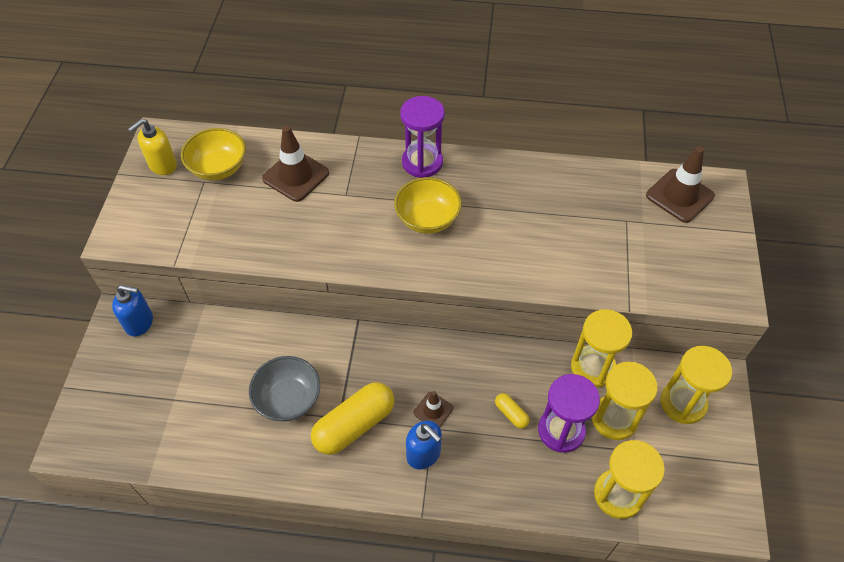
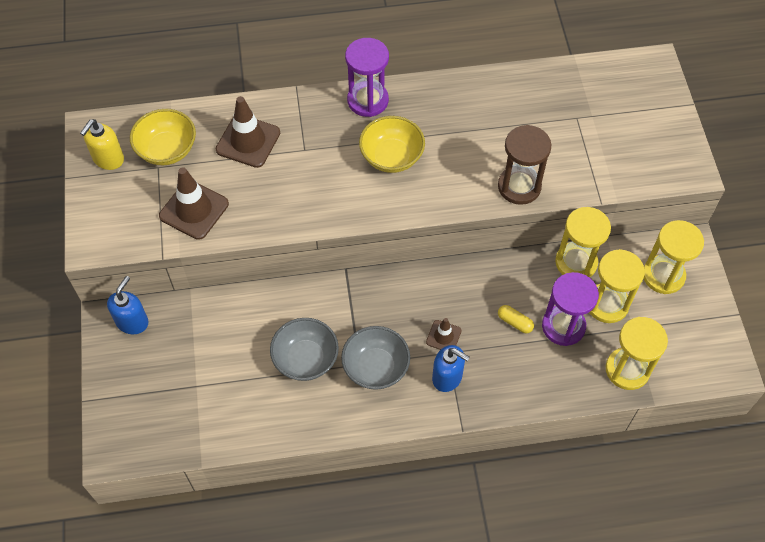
camera: 15 degrees left, 5 degrees up
blue soap dispenser [112,285,153,336] -> blue soap dispenser turned 60 degrees counterclockwise [107,276,149,334]
yellow capsule [311,382,395,455] -> grey bowl [341,326,410,390]
brown traffic cone [646,146,715,223] -> brown traffic cone moved to [159,167,229,240]
none -> brown hourglass [498,125,551,205]

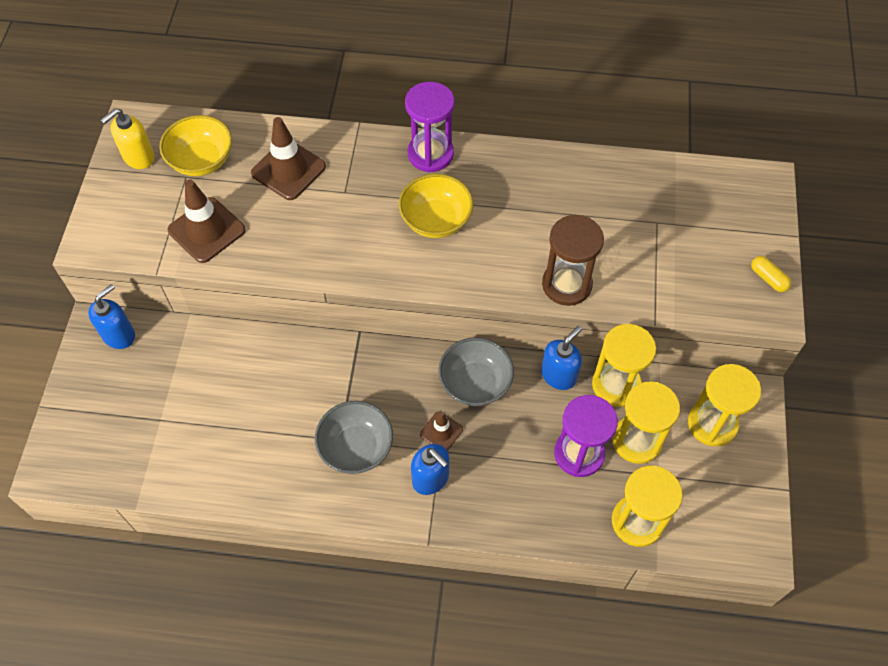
camera: 15 degrees right, 0 degrees up
grey bowl [270,318,339,381] -> grey bowl moved to [438,337,514,406]
yellow capsule [498,305,534,333] -> yellow capsule moved to [751,256,791,292]
none -> blue soap dispenser [541,326,582,390]

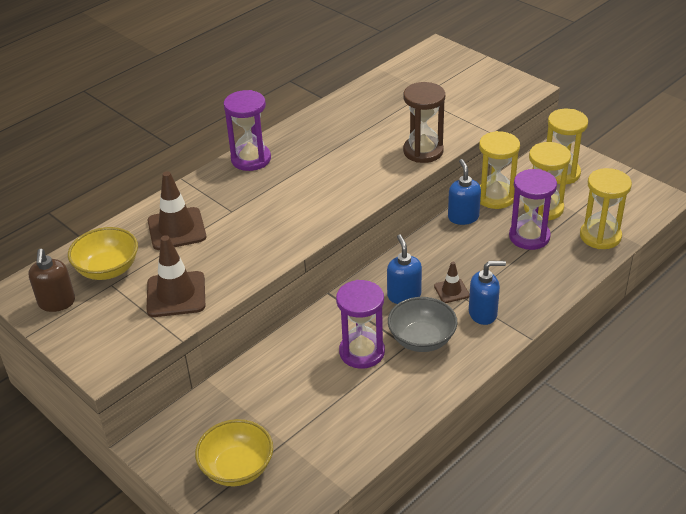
camera: 50 degrees left, 20 degrees down
blue soap dispenser [88,284,135,349] -> blue soap dispenser moved to [387,234,422,304]
yellow soap dispenser [101,108,155,169] -> brown soap dispenser [28,249,75,312]
yellow bowl [399,174,473,238] -> yellow bowl moved to [195,419,273,486]
grey bowl [438,337,514,406] -> none
yellow capsule [751,256,791,292] -> none
none -> purple hourglass [336,280,385,369]

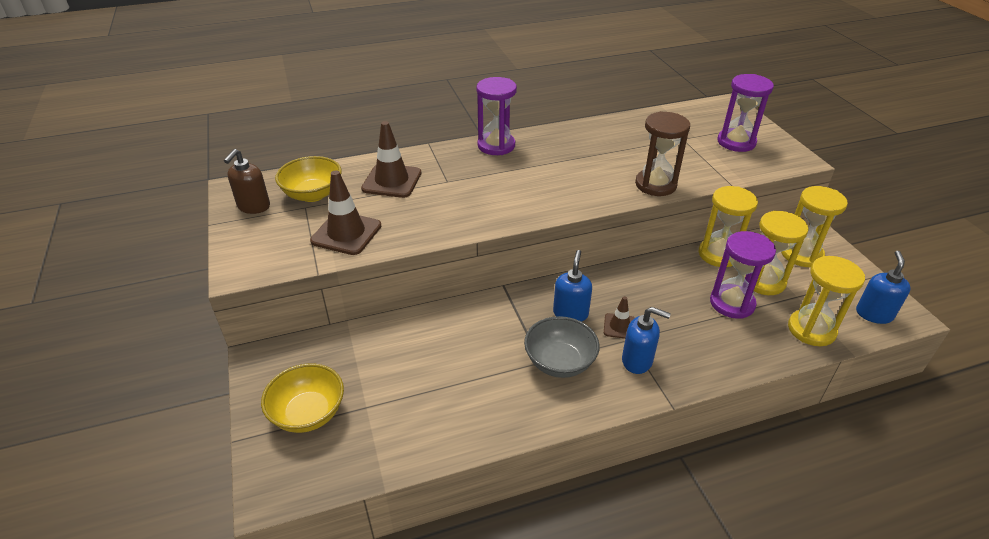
camera: 25 degrees right, 0 degrees up
purple hourglass [336,280,385,369] -> purple hourglass moved to [718,74,774,152]
blue soap dispenser [448,159,481,225] -> blue soap dispenser moved to [856,251,911,324]

